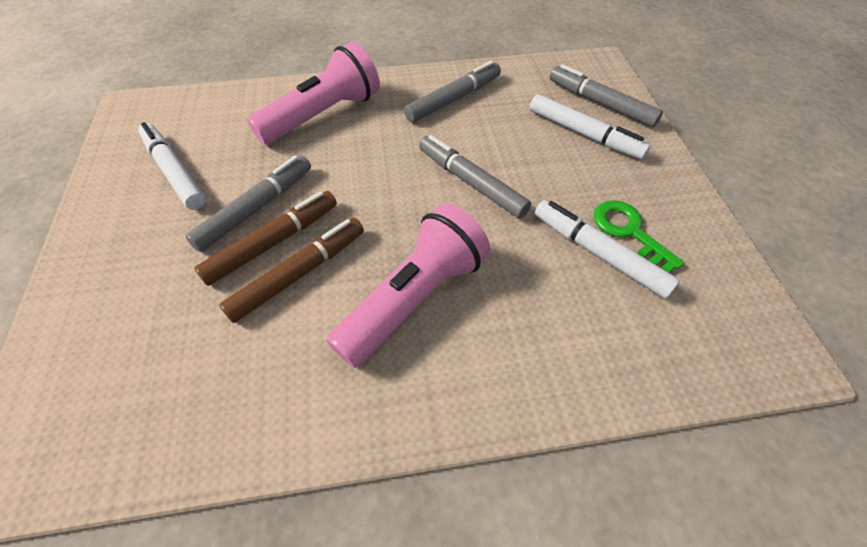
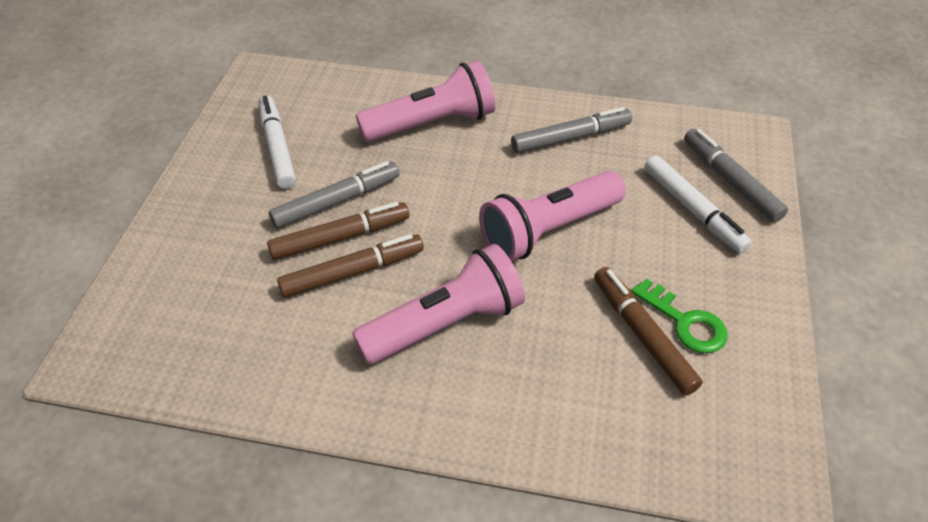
camera: 20 degrees right, 5 degrees down
grey marker [419,135,531,219] -> pink flashlight [479,171,626,261]
white marker [535,200,680,299] -> brown marker [594,267,703,395]
green key [594,200,684,273] -> green key turned 150 degrees clockwise [631,278,728,353]

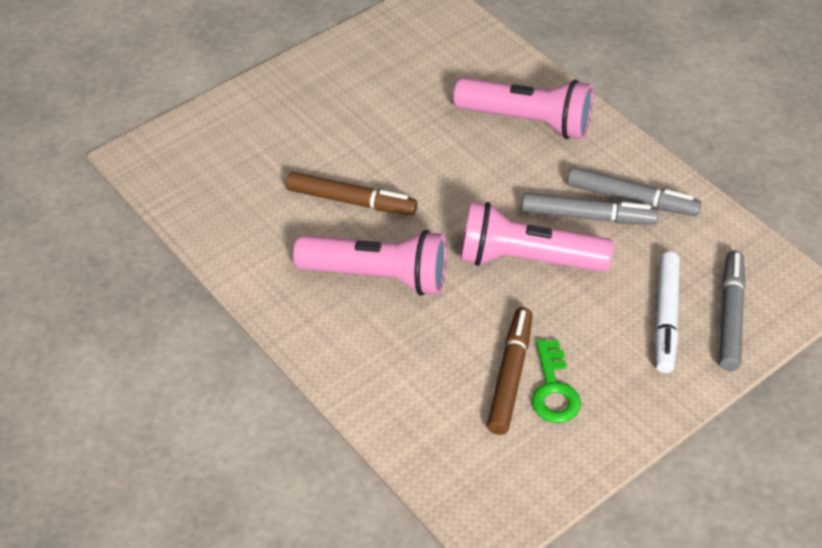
camera: 40 degrees right, 0 degrees up
white marker [258,95,296,189] -> none
brown marker [267,202,409,260] -> none
grey marker [269,161,400,229] -> grey marker moved to [522,193,659,225]

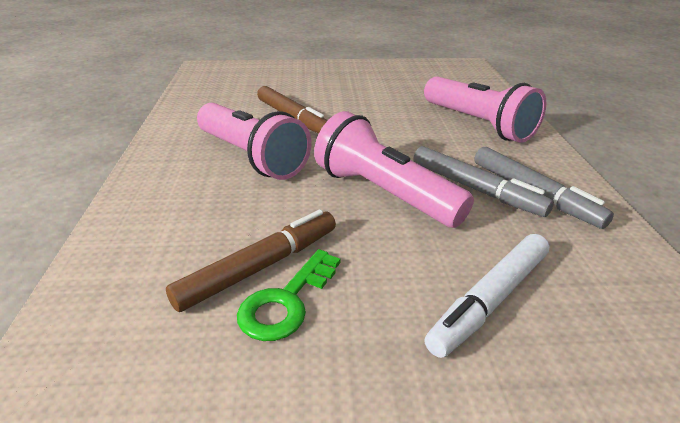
camera: 35 degrees right, 15 degrees down
grey marker [719,250,746,371] -> none

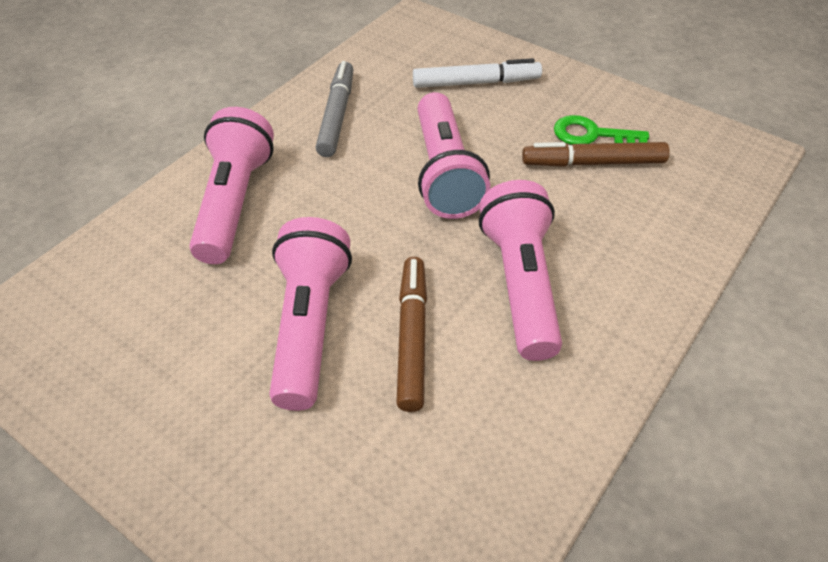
camera: 140 degrees left, 15 degrees up
green key [237,249,340,341] -> green key turned 150 degrees counterclockwise [554,115,649,145]
grey marker [413,146,554,217] -> none
none -> pink flashlight [269,217,352,411]

